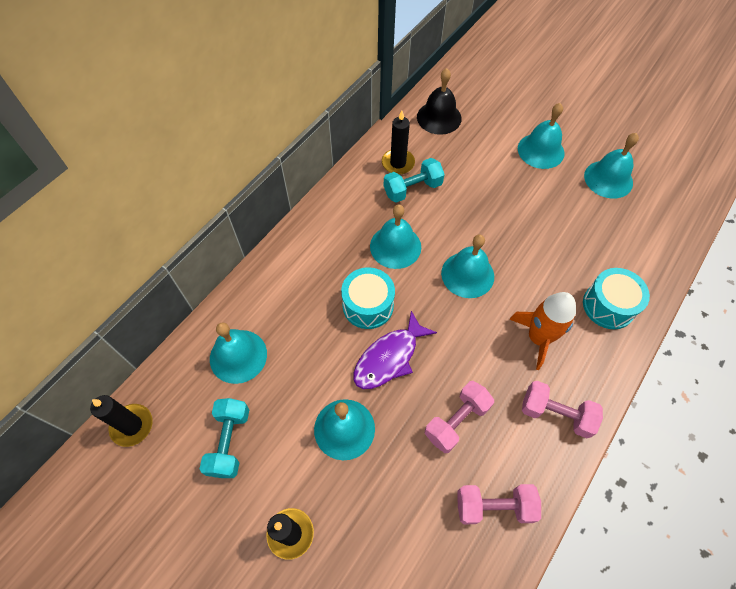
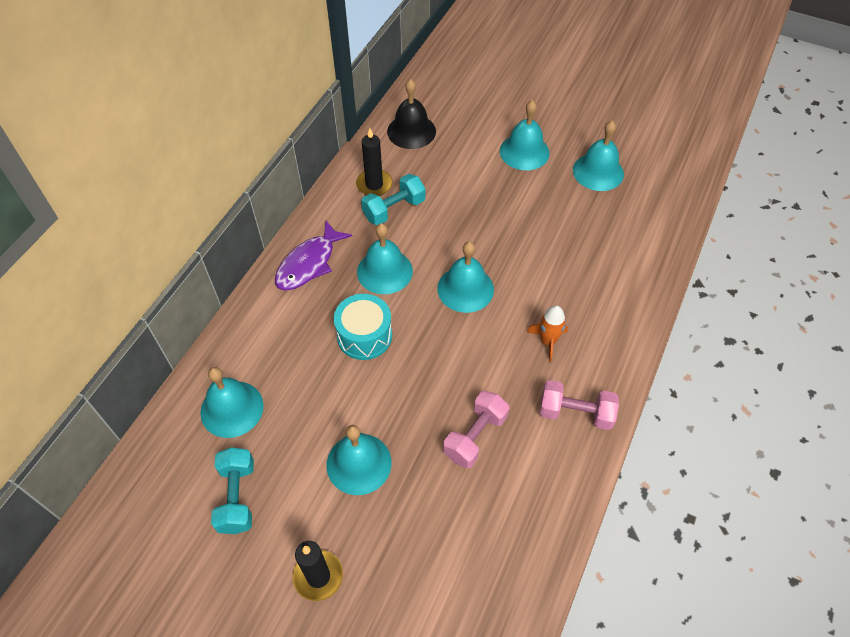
camera: 10 degrees left, 5 degrees down
black candle [90,395,153,447] -> none
purple fish [353,311,437,389] -> purple fish moved to [275,221,352,290]
pink dumbbell [458,484,541,524] -> none
orange rocket [509,292,576,370] -> orange rocket [527,305,568,362], size x0.65
turquoise drum [583,268,650,329] -> none

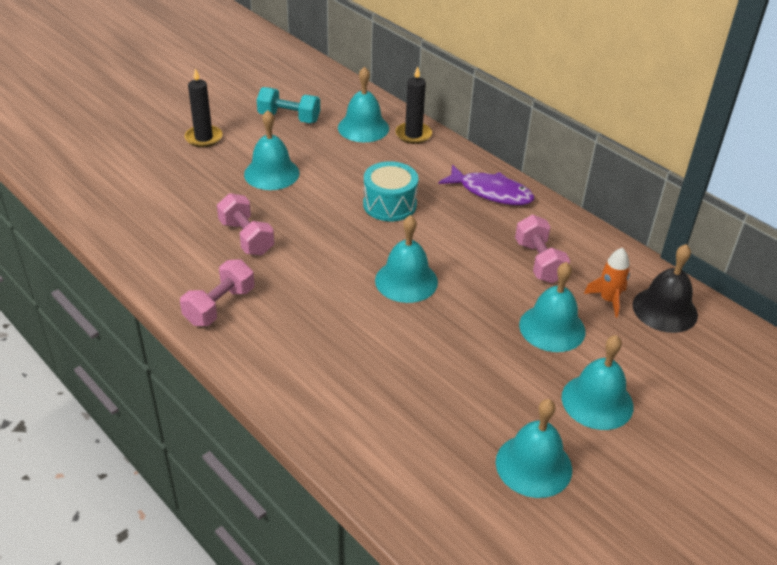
camera: 110 degrees right, 15 degrees down
purple fish [275,221,352,290] -> purple fish turned 150 degrees clockwise [438,164,534,205]
black candle [356,128,392,196] -> black candle moved to [395,66,432,144]
turquoise bell [357,223,413,294] -> turquoise bell moved to [519,262,585,352]
turquoise dumbbell [361,174,425,225] -> pink dumbbell [515,215,570,283]
orange rocket [527,305,568,362] -> orange rocket moved to [584,248,630,318]

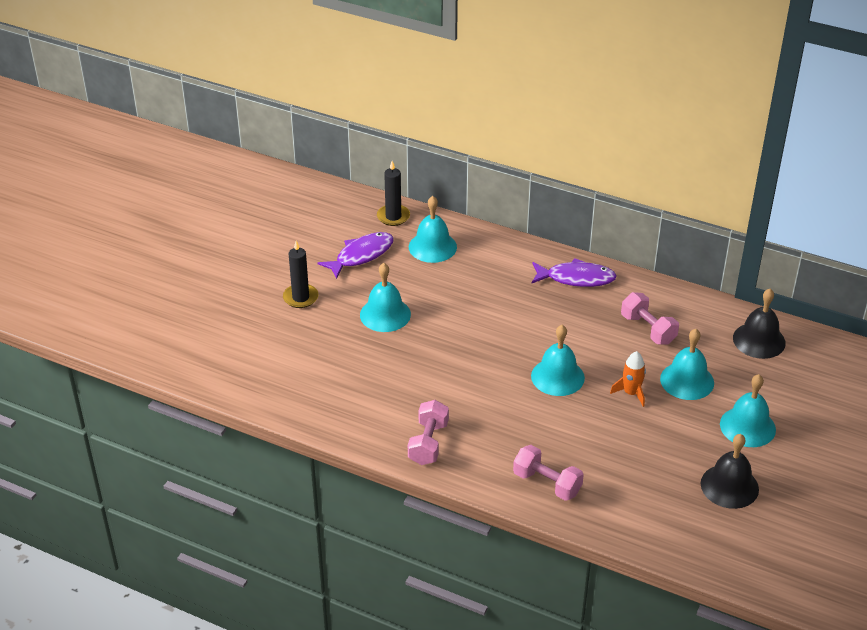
camera: 20 degrees left, 0 degrees up
pink dumbbell [217,193,274,255] -> pink dumbbell moved to [513,445,584,501]
turquoise dumbbell [257,87,320,123] -> purple fish [318,232,394,279]
turquoise drum [363,161,418,221] -> none
black candle [395,66,432,144] -> black candle moved to [377,161,410,226]
turquoise bell [496,399,572,498] -> black bell [701,434,759,509]
orange rocket [584,248,630,318] -> orange rocket moved to [610,351,646,407]

